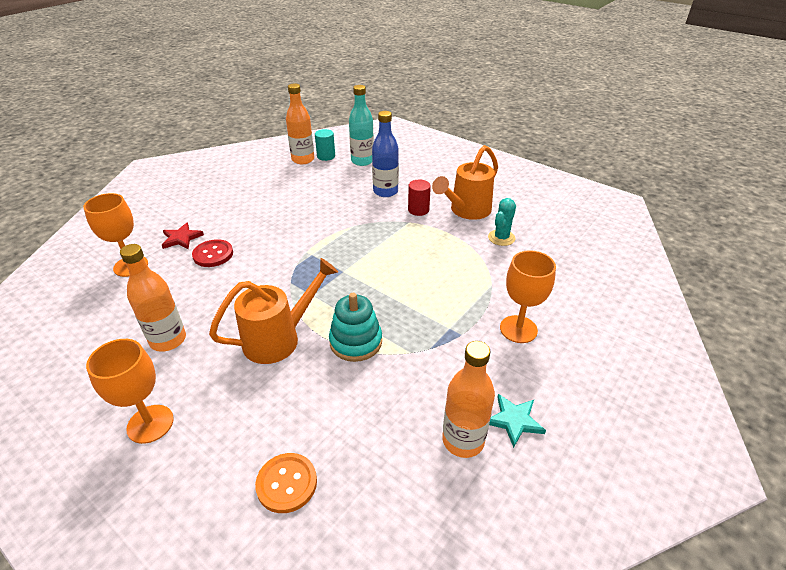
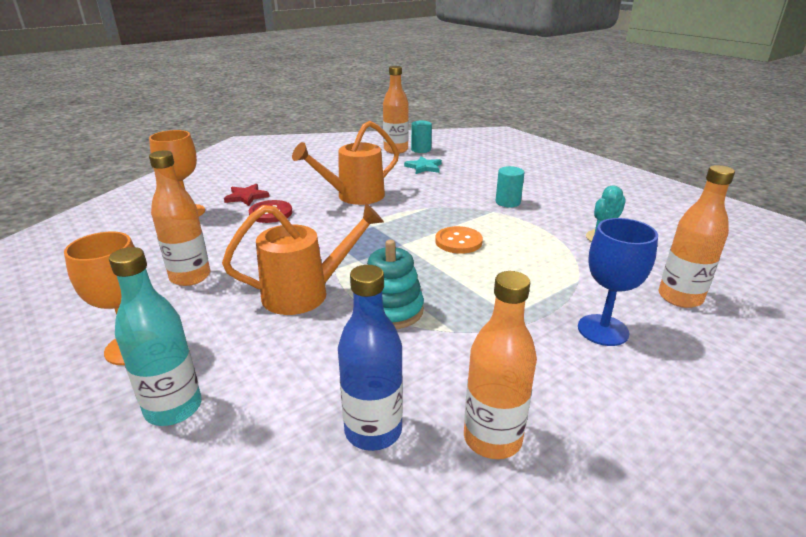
camera: 15 degrees right, 10 degrees down
orange button [255,453,317,513] -> orange button moved to [435,226,483,254]
turquoise bottle [349,85,374,166] -> turquoise bottle moved to [109,247,202,426]
blue bottle [372,111,399,197] -> blue bottle moved to [338,265,403,451]
red cylinder [408,180,431,216] -> turquoise cylinder [496,166,525,207]
orange watering can [432,145,498,220] -> orange watering can moved to [292,121,399,205]
turquoise star [489,394,546,448] -> turquoise star moved to [404,156,442,174]
orange goblet [500,250,556,343] -> blue goblet [578,218,658,346]
none -> orange bottle [659,165,735,308]

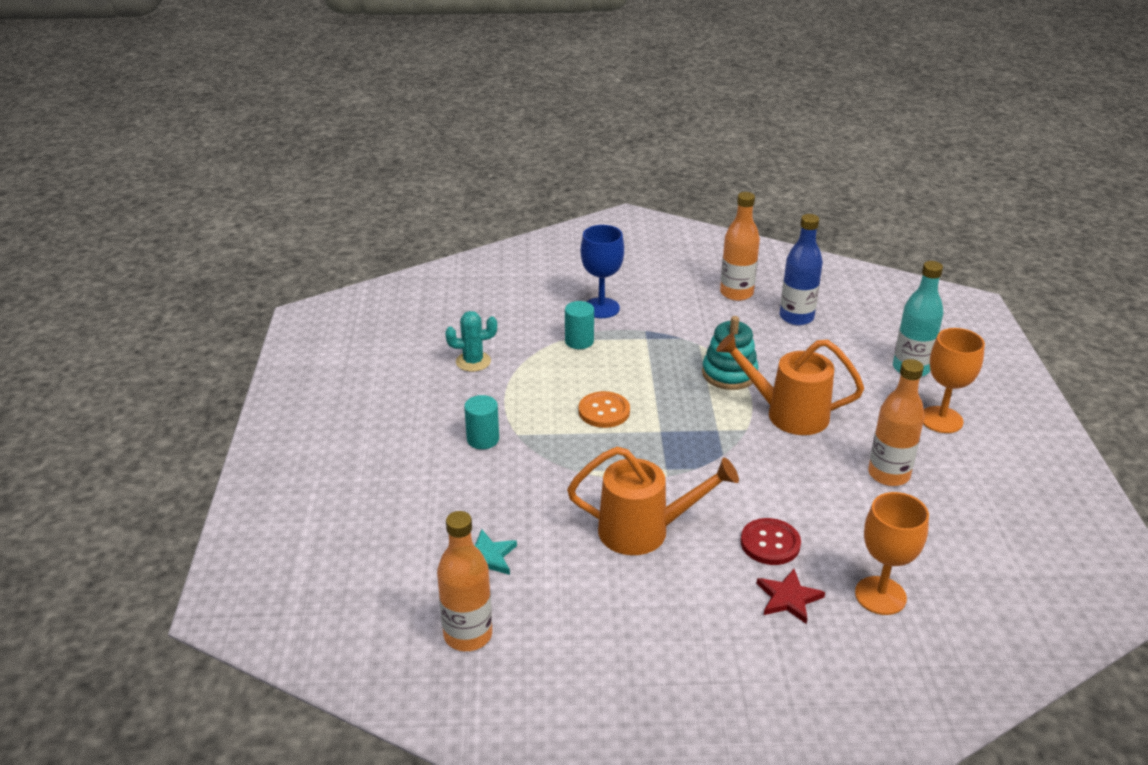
camera: 145 degrees left, 5 degrees up
turquoise cylinder [411,121,432,153] -> turquoise cylinder moved to [565,301,594,349]
orange bottle [659,165,735,308] -> none

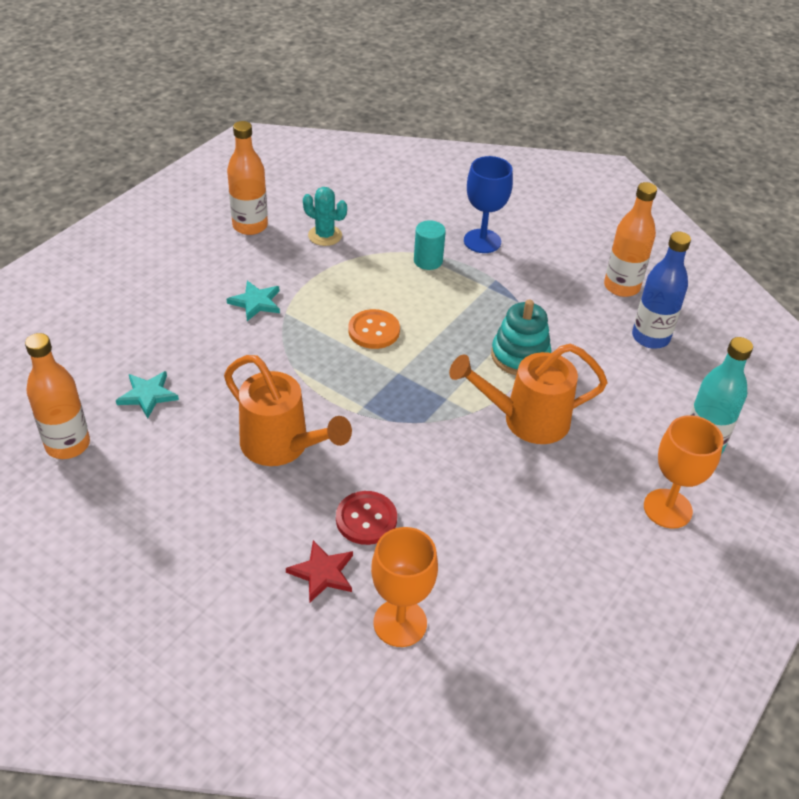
camera: 35 degrees right, 10 degrees up
turquoise cylinder [464,395,499,449] -> turquoise star [227,281,280,321]
orange watering can [716,333,864,435] -> orange watering can turned 60 degrees counterclockwise [449,344,608,444]
orange bottle [868,359,925,486] -> orange bottle moved to [227,121,268,235]

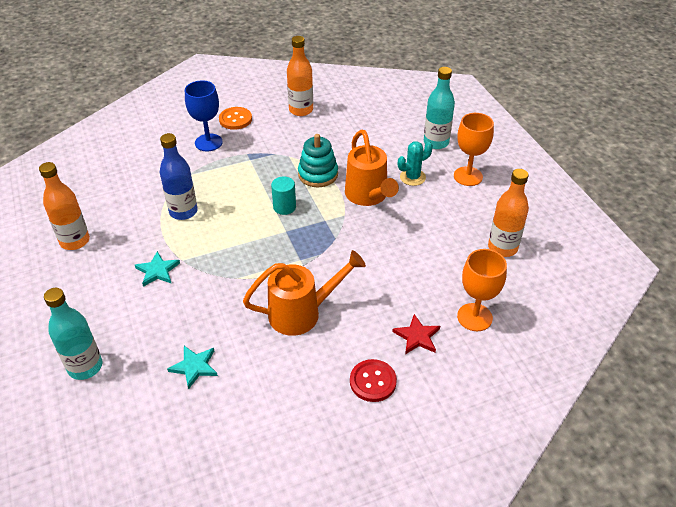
camera: 55 degrees left, 0 degrees up
orange bottle [25,333,90,459] -> orange bottle moved to [488,169,529,257]
turquoise cactus [303,187,347,246] -> turquoise cactus moved to [398,141,433,186]
red button [336,491,397,545] -> red button moved to [350,359,397,402]
orange button [348,309,400,349] -> orange button moved to [219,107,252,130]
turquoise cylinder [414,220,446,270] -> turquoise cylinder moved to [271,176,296,215]
orange watering can [449,344,608,444] -> orange watering can turned 45 degrees counterclockwise [345,130,399,206]
blue bottle [632,232,691,349] -> blue bottle moved to [160,133,198,220]
none -> turquoise bottle [44,288,102,380]

